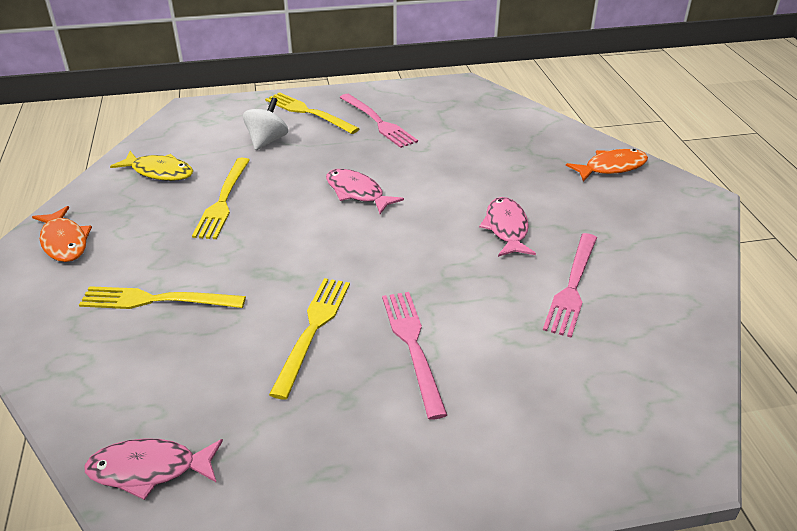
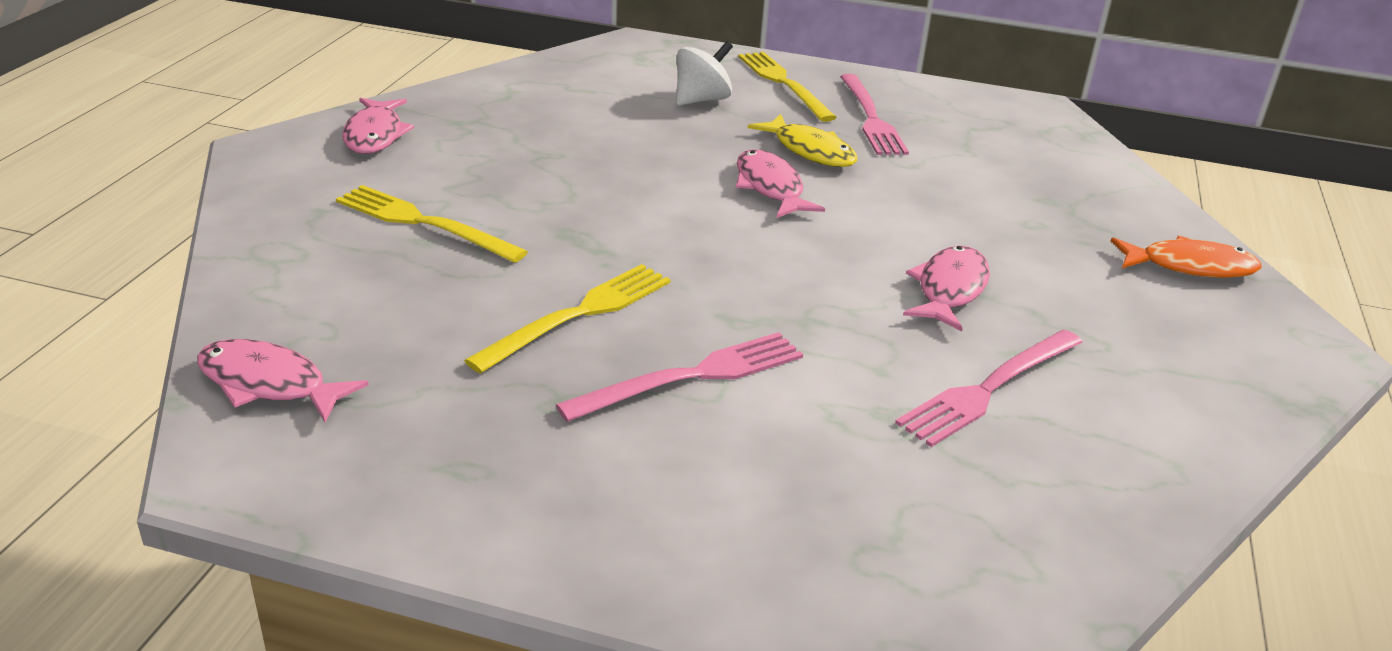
camera: 25 degrees right, 5 degrees down
orange fish [32,206,92,262] -> pink fish [342,98,414,154]
yellow fish [110,151,193,181] -> yellow fish moved to [748,114,857,167]
yellow fork [192,158,250,239] -> none
pink fork [382,292,447,420] -> pink fork turned 45 degrees clockwise [556,332,803,422]

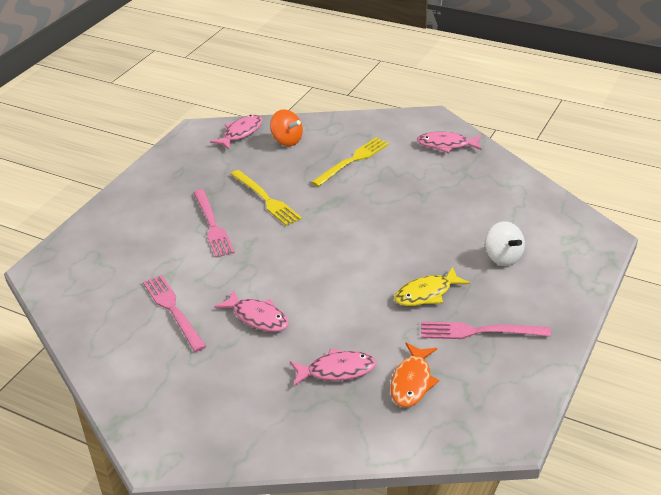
camera: 105 degrees right, 5 degrees up
pink fish [736,150,825,218] -> pink fish moved to [290,348,377,386]
yellow fork [738,52,837,122] -> none
orange fish [1111,236,1261,278] -> orange fish moved to [390,342,439,407]
none -> orange spinning top [270,109,303,146]

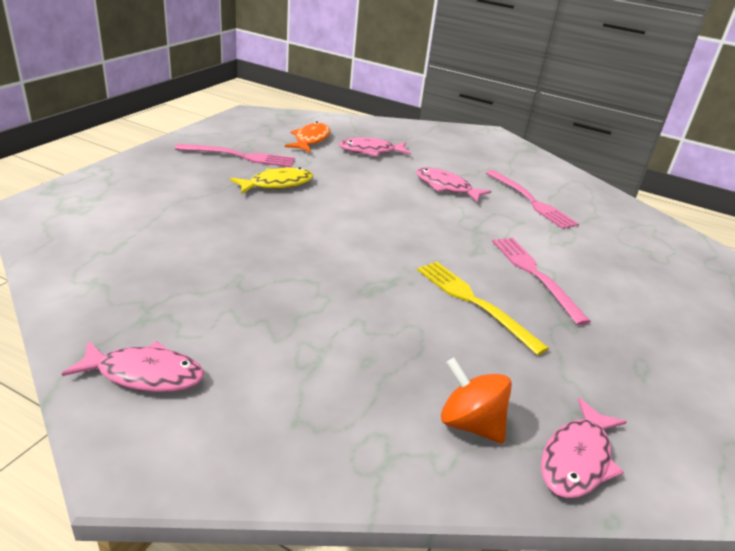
camera: 175 degrees right, 5 degrees down
yellow fork [311,137,389,187] -> none
white spinning top [485,221,525,266] -> none

